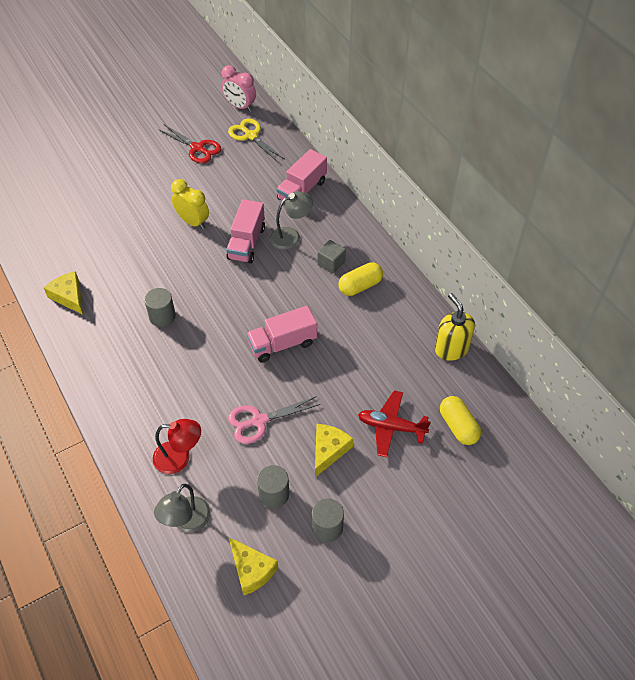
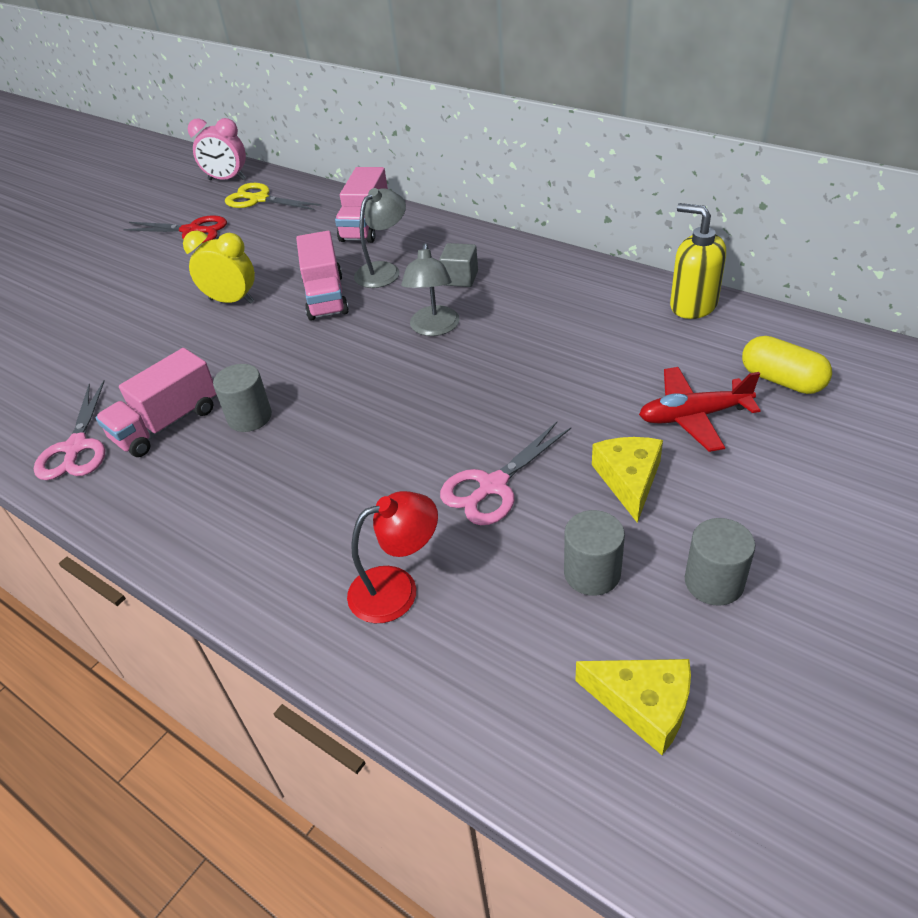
camera: 20 degrees left, 10 degrees down
yellow cheese [44,271,83,315] -> pink scissors [34,381,105,480]
grey lamp [154,484,211,532] -> grey lamp moved to [401,243,460,336]
pink truck [247,306,317,363] -> pink truck moved to [95,348,217,457]
yellow capsule [338,262,383,296] -> none

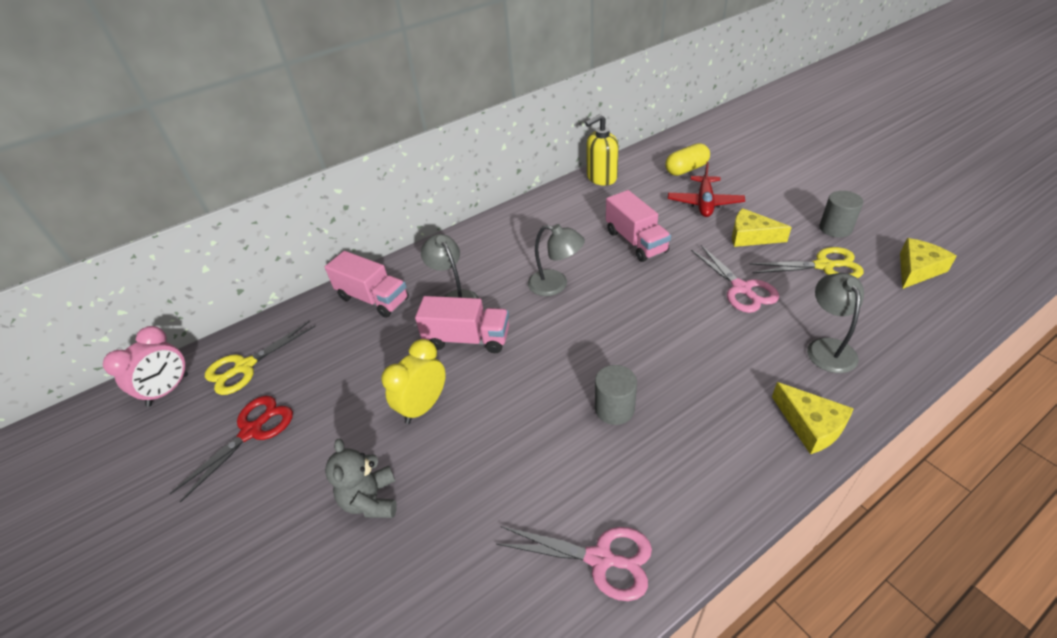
camera: 70 degrees left, 0 degrees up
pink truck [95,348,217,457] -> pink truck moved to [606,190,671,262]
red lamp [347,491,438,623] -> grey lamp [807,273,864,373]
grey cube [439,243,478,287] -> none
grey cylinder [564,510,625,596] -> yellow scissors [750,247,864,278]
none -> grey teddy bear [325,439,397,518]
none -> yellow cheese [772,382,854,454]

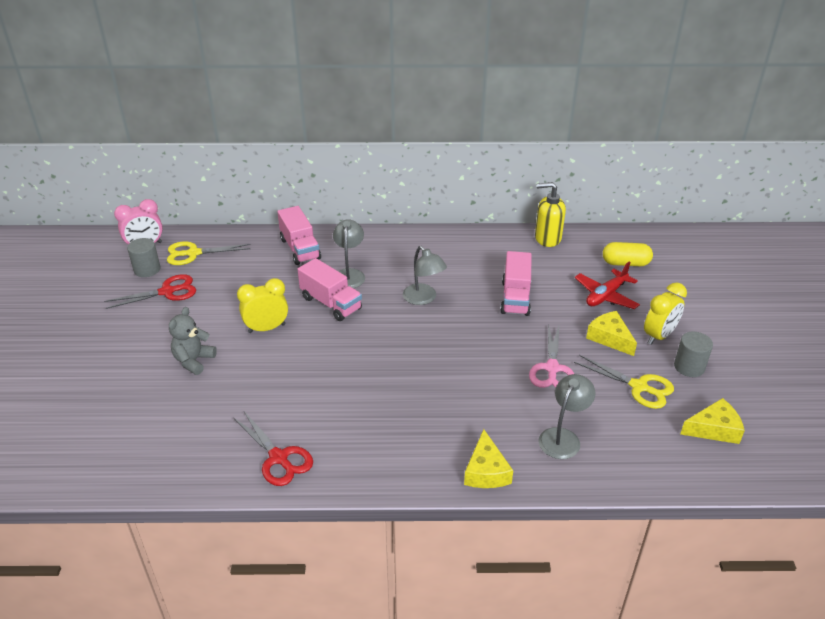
camera: 30 degrees right, 5 degrees down
pink scissors [496,526,652,601] -> red scissors [234,412,313,486]
grey cylinder [595,365,637,425] -> grey cylinder moved to [127,238,161,277]
none -> yellow clock [644,282,687,345]

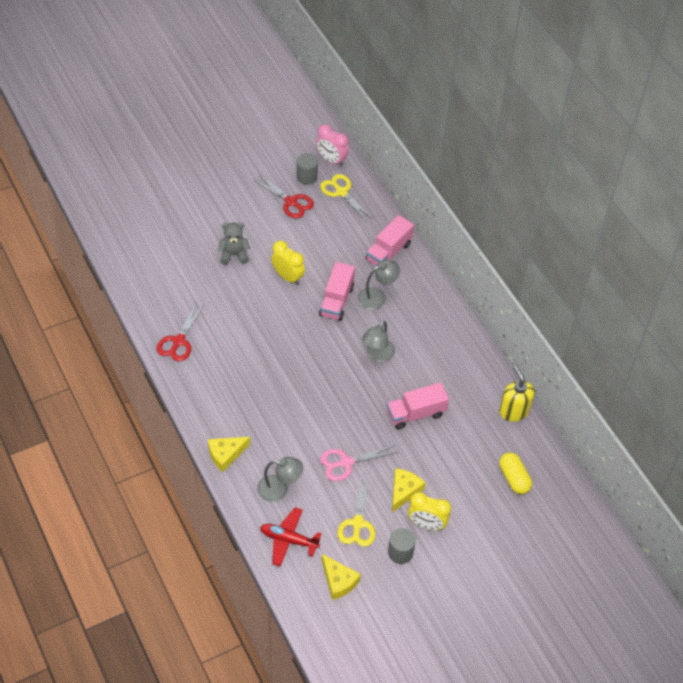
camera: 60 degrees right, 15 degrees up
red plane [575,261,640,309] -> red plane moved to [260,507,321,567]

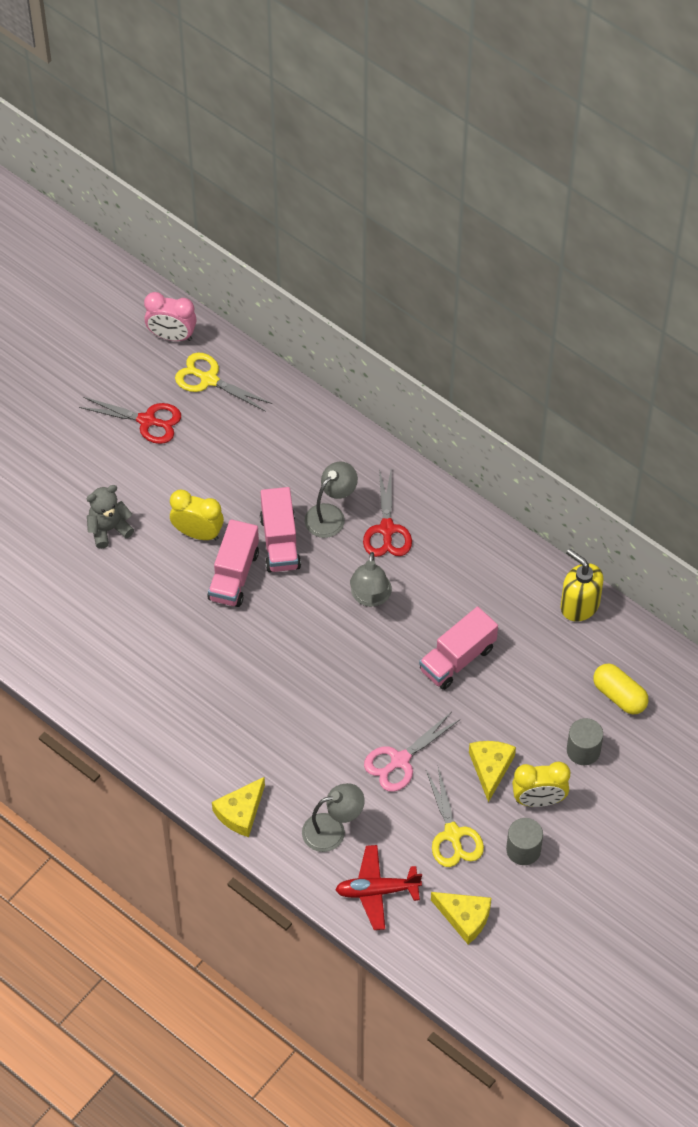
camera: 20 degrees left, 5 degrees up
red scissors [157,303,205,361] -> red scissors moved to [363,469,412,557]
grey cylinder [297,153,318,185] -> grey cylinder moved to [567,718,603,765]
pink truck [366,215,414,266] -> pink truck moved to [207,519,259,607]

